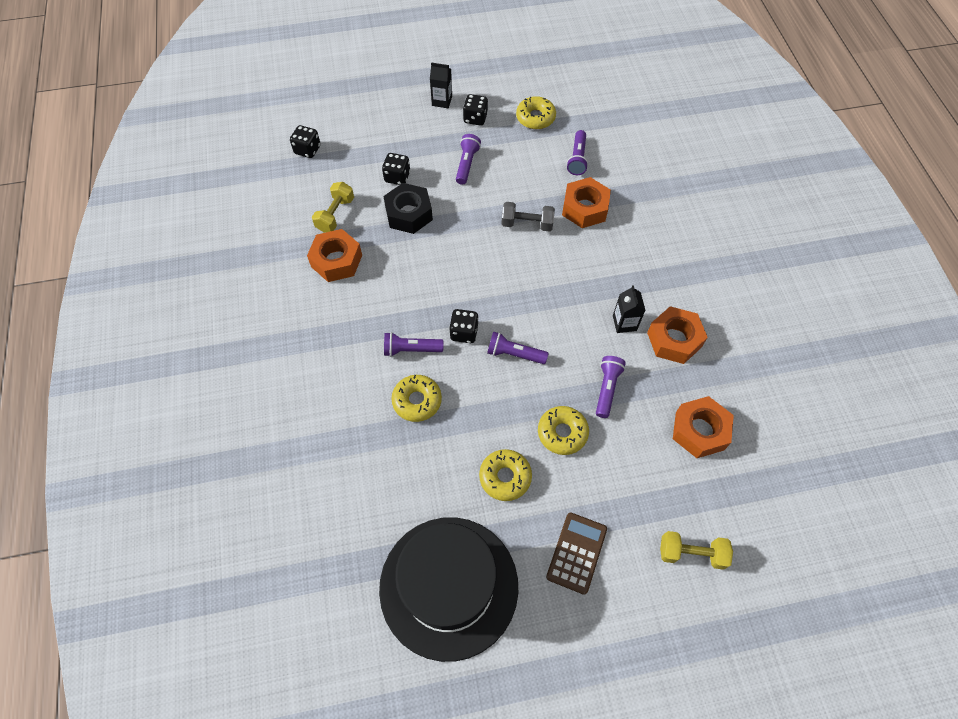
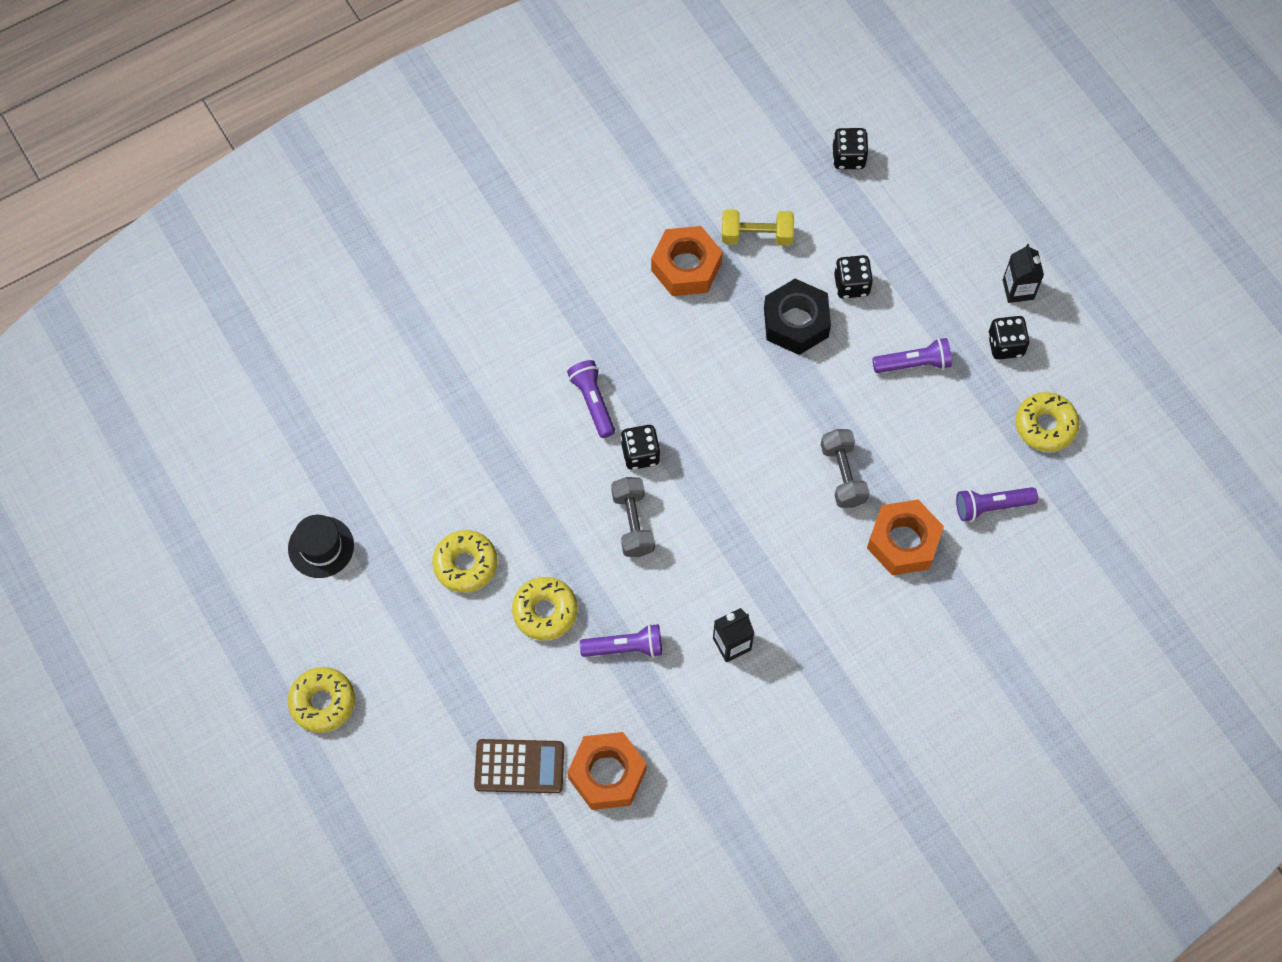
camera: 70 degrees right, 5 degrees up
black hat [379,517,518,662] -> black hat [288,515,354,578], size x0.41
yellow donut [391,375,442,422] -> yellow donut moved to [288,667,355,733]
purple flashlight [487,332,549,364] -> grey dumbbell [611,477,655,557]
brown calculator [546,512,607,595] -> brown calculator moved to [474,739,564,793]
orange nut [647,306,708,364] -> none
yellow dumbbell [660,531,733,570] -> none

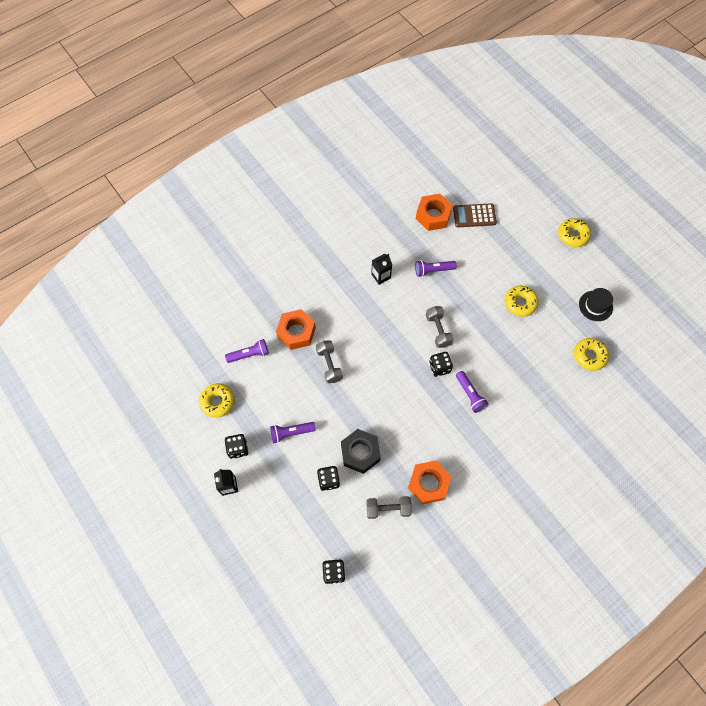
camera: 175 degrees right, 0 degrees up
yellow donut [512,577,578,640] -> yellow donut moved to [574,338,609,371]
yellow dumbbell [722,209,794,246] -> grey dumbbell [366,496,412,519]

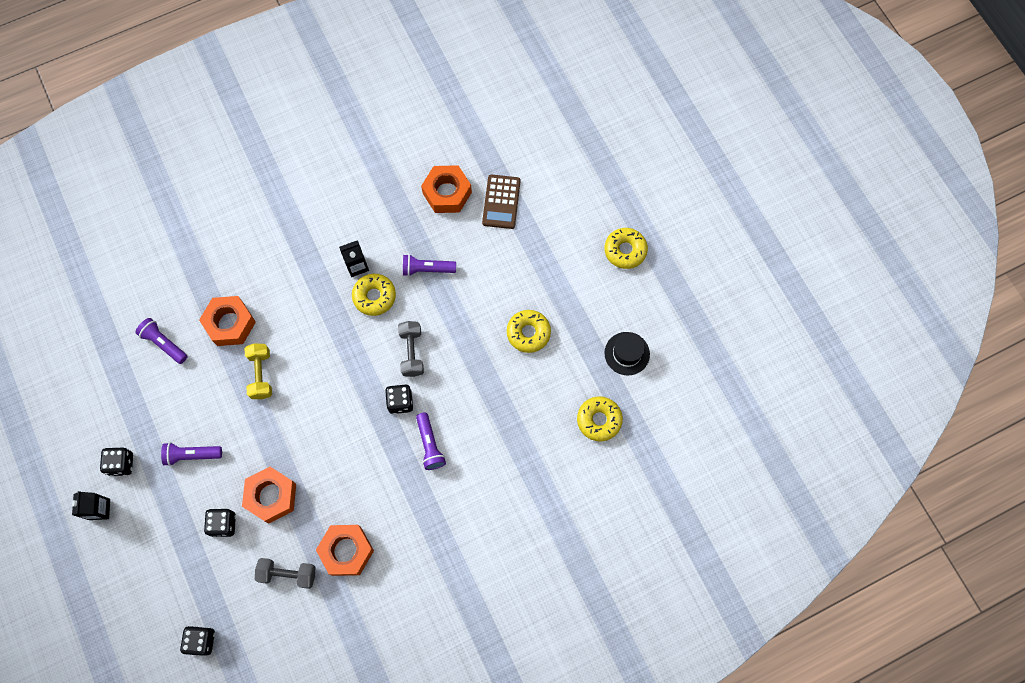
camera: 10 degrees right, 5 degrees up
yellow donut [199,383,235,418] -> yellow donut moved to [352,274,396,316]
purple flashlight [225,339,269,363] -> purple flashlight turned 135 degrees counterclockwise [135,318,187,364]
grey dumbbell [316,340,343,383] -> yellow dumbbell [244,343,272,399]
black nut [341,429,381,474] -> orange nut [242,467,296,523]
brown calculator [453,203,497,227] -> brown calculator turned 90 degrees counterclockwise [482,175,521,229]

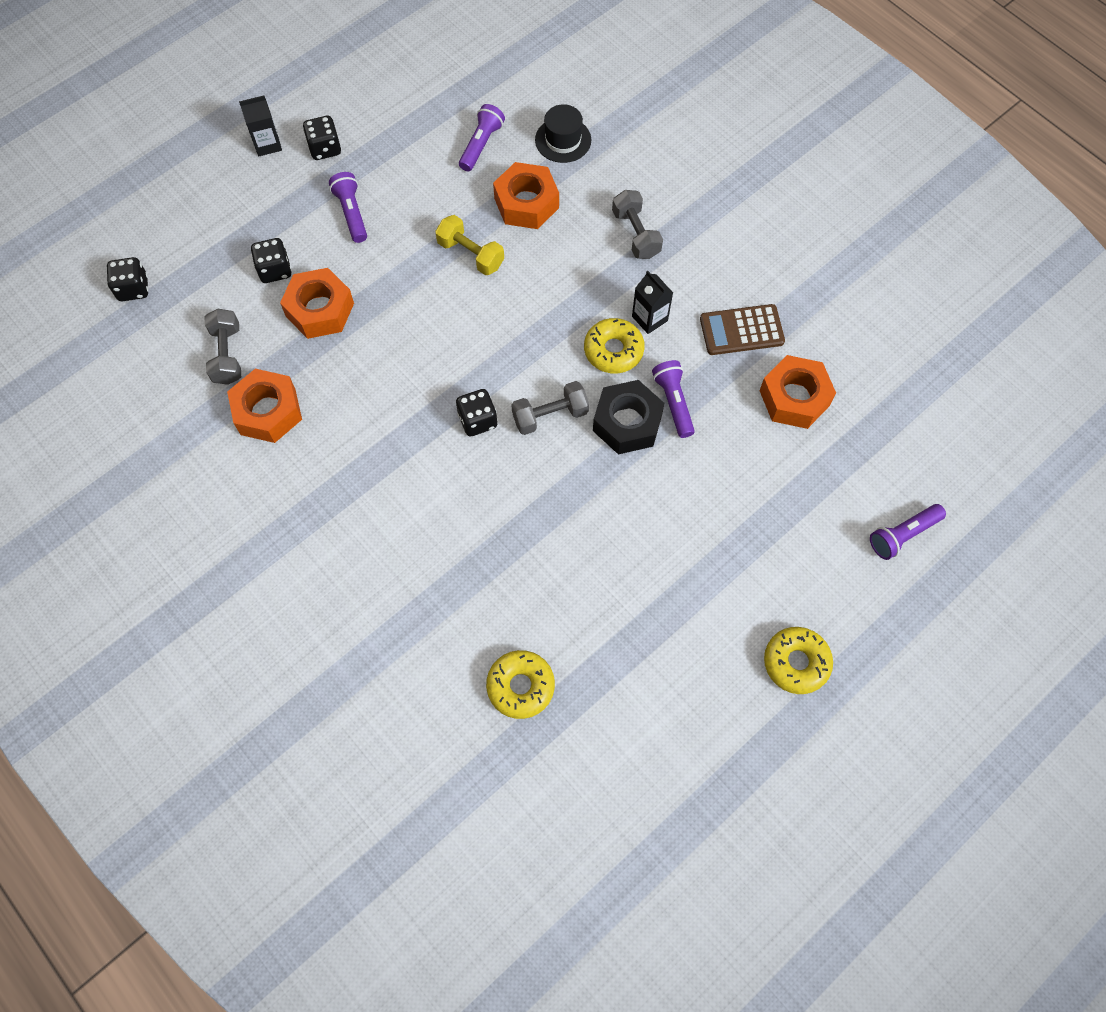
camera: 75 degrees right, 5 degrees down
yellow dumbbell [244,343,272,399] -> yellow dumbbell turned 60 degrees clockwise [435,215,504,275]
purple flashlight [416,412,446,470] -> purple flashlight moved to [870,504,946,560]
brown calculator [482,175,521,229] -> brown calculator moved to [700,304,785,355]
yellow donut [507,310,551,353] -> none
black hat [605,332,650,376] -> black hat moved to [535,104,591,163]
none -> black nut [593,380,664,454]
none -> grey dumbbell [612,190,663,259]

